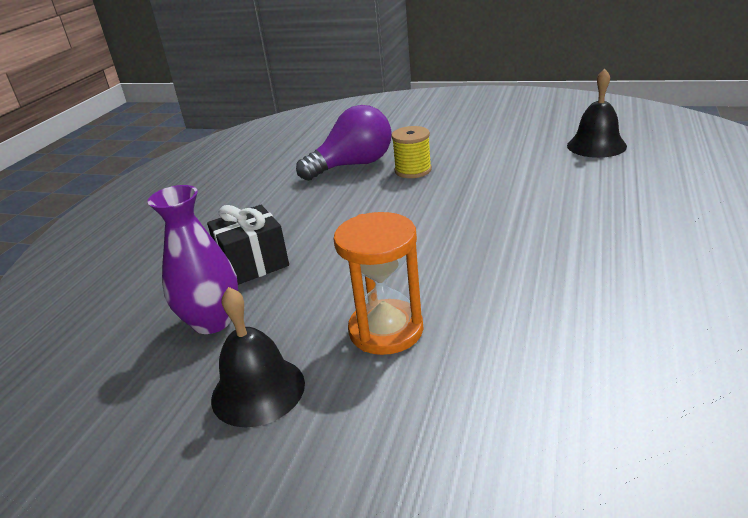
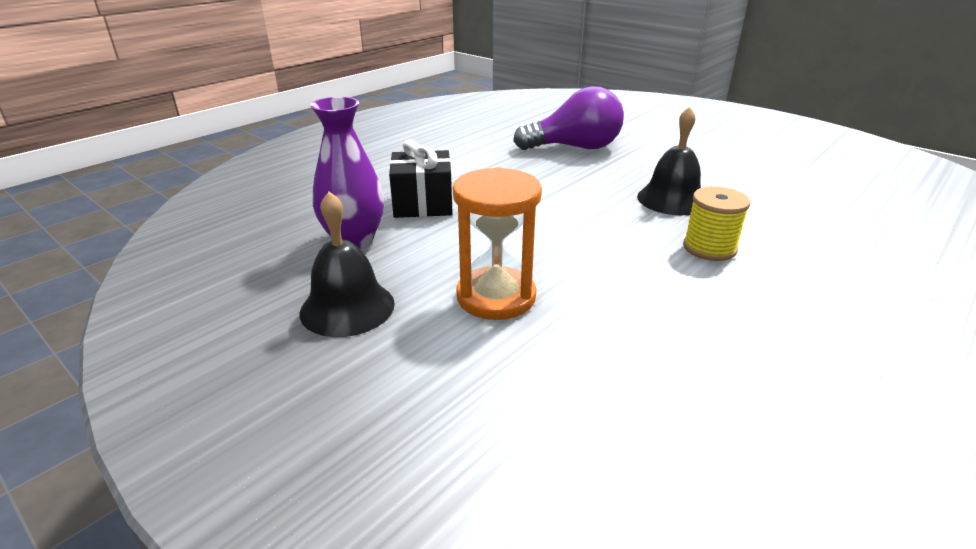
camera: 20 degrees right, 0 degrees up
yellow spool [391,126,432,178] -> yellow spool moved to [683,186,750,261]
black bell [567,68,627,158] -> black bell moved to [637,107,701,215]

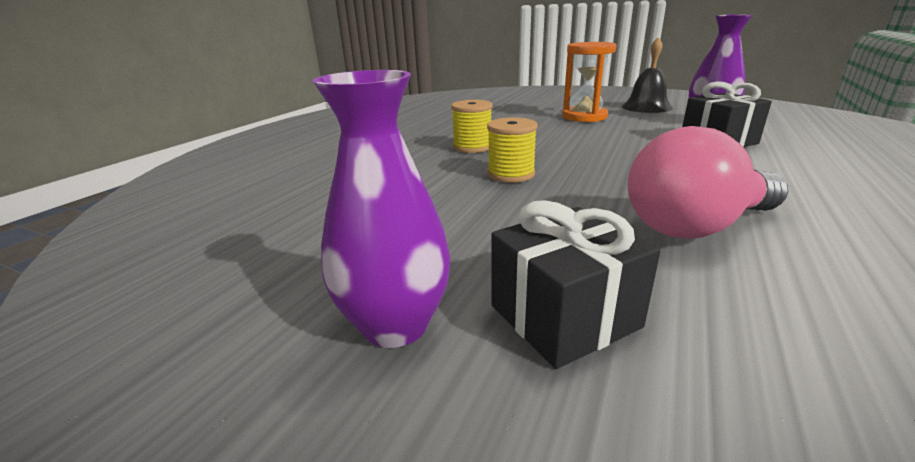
camera: 165 degrees right, 5 degrees down
purple light bulb [513,86,624,150] -> pink light bulb [628,126,788,239]
black bell [637,107,701,215] -> yellow spool [487,117,538,183]
none -> purple vase [312,70,451,348]
none -> black gift [491,200,661,369]

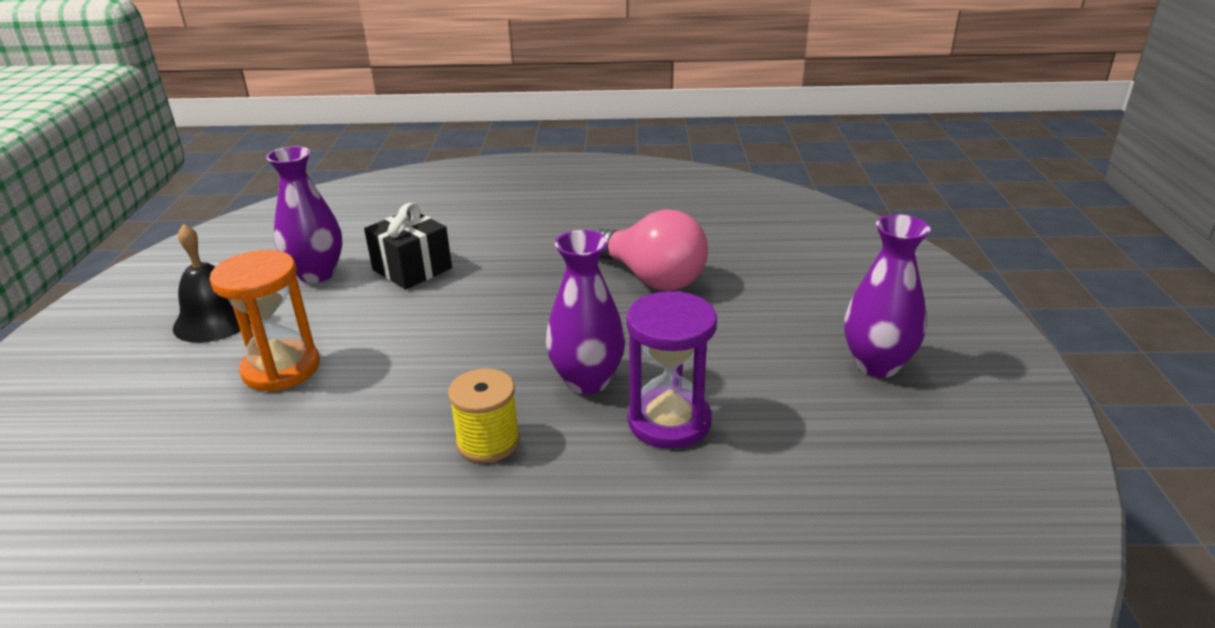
camera: 115 degrees left, 5 degrees up
yellow spool [487,117,538,183] -> purple vase [546,230,625,394]
black gift [491,200,661,369] -> none
none -> purple hourglass [626,291,717,449]

